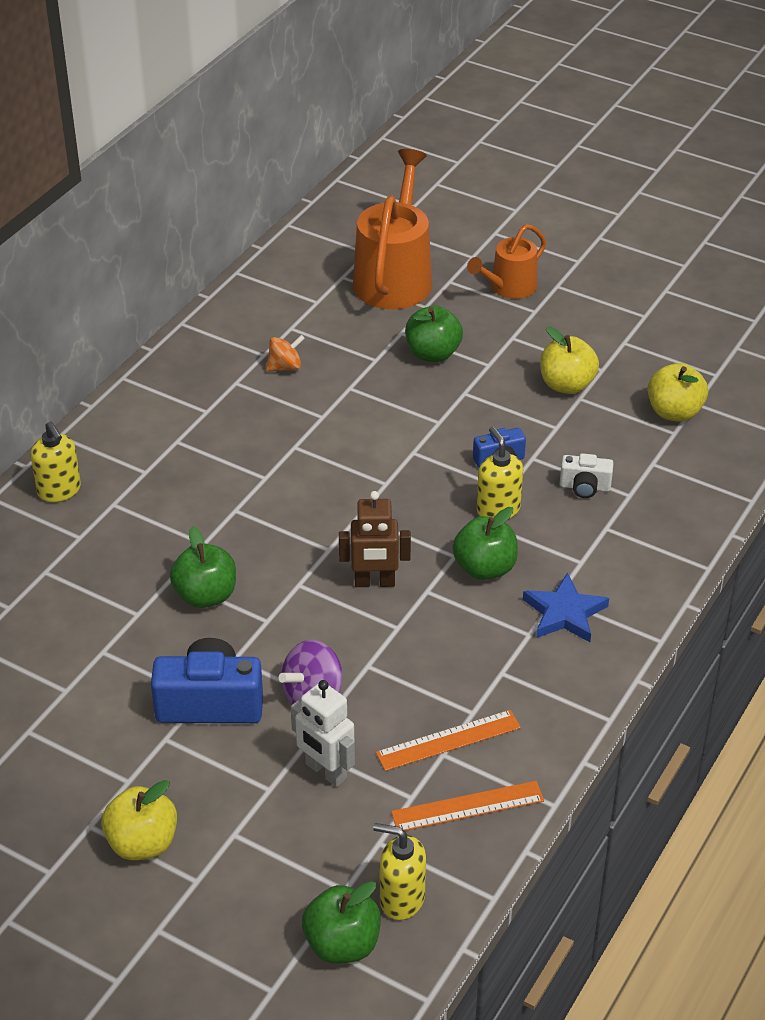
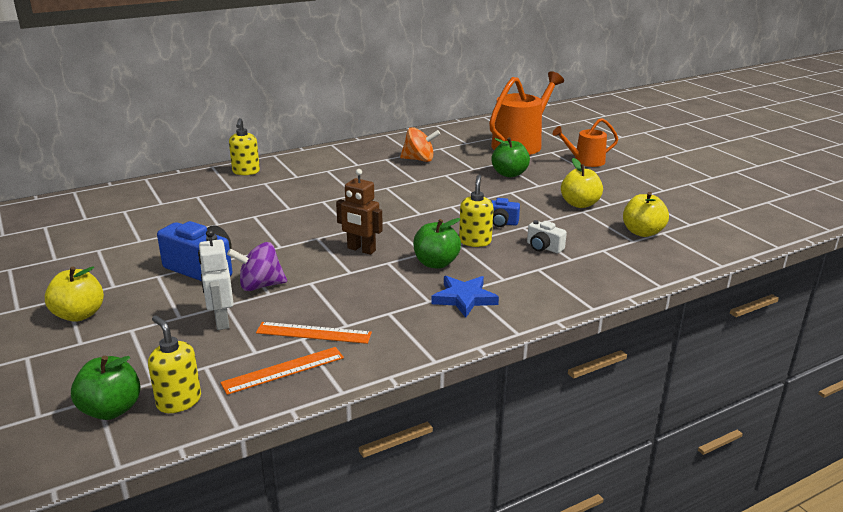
camera: 30 degrees right, 15 degrees down
green apple [170,526,236,608] -> none
orange spinning top [266,335,305,372] -> orange spinning top [400,127,440,162], size x1.50
orange ruler [391,781,544,831] -> orange ruler turned 45 degrees counterclockwise [220,347,344,395]

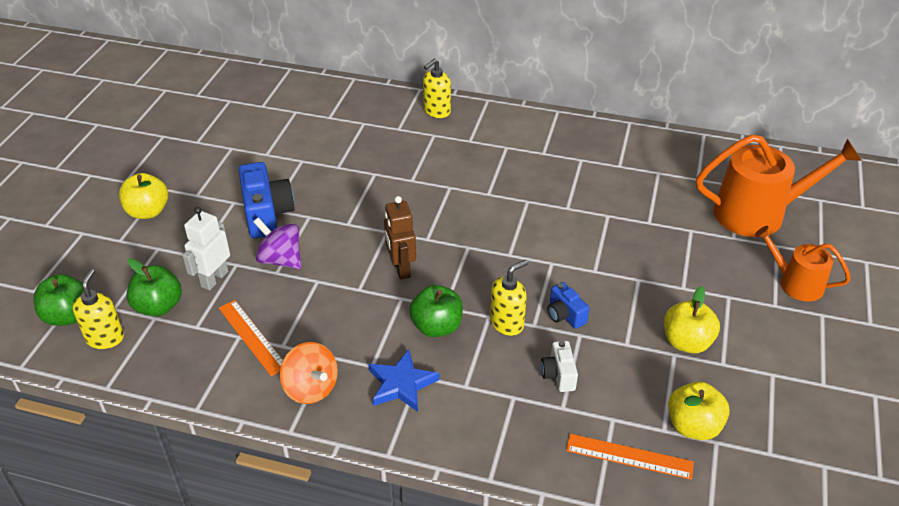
camera: 45 degrees right, 15 degrees up
orange ruler [220,347,344,395] -> orange ruler moved to [566,434,694,480]
orange spinning top [400,127,440,162] -> orange spinning top moved to [280,342,338,404]
green apple [491,137,530,177] -> green apple moved to [127,258,182,316]

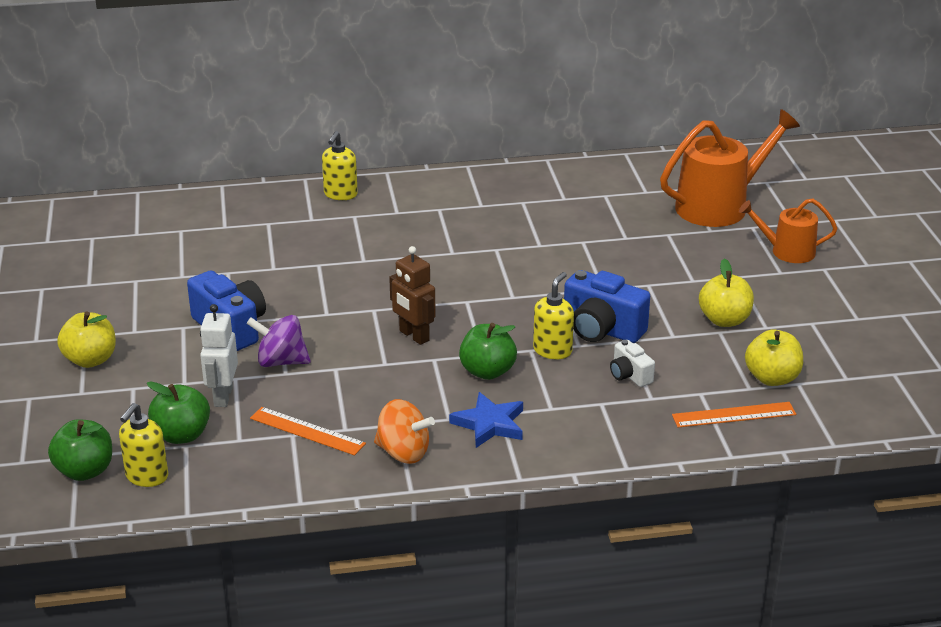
camera: 25 degrees left, 10 degrees down
yellow soap dispenser [73,269,124,349] -> yellow soap dispenser turned 135 degrees counterclockwise [119,403,168,487]
blue camera [547,282,589,329] -> blue camera [564,270,650,343], size x1.84

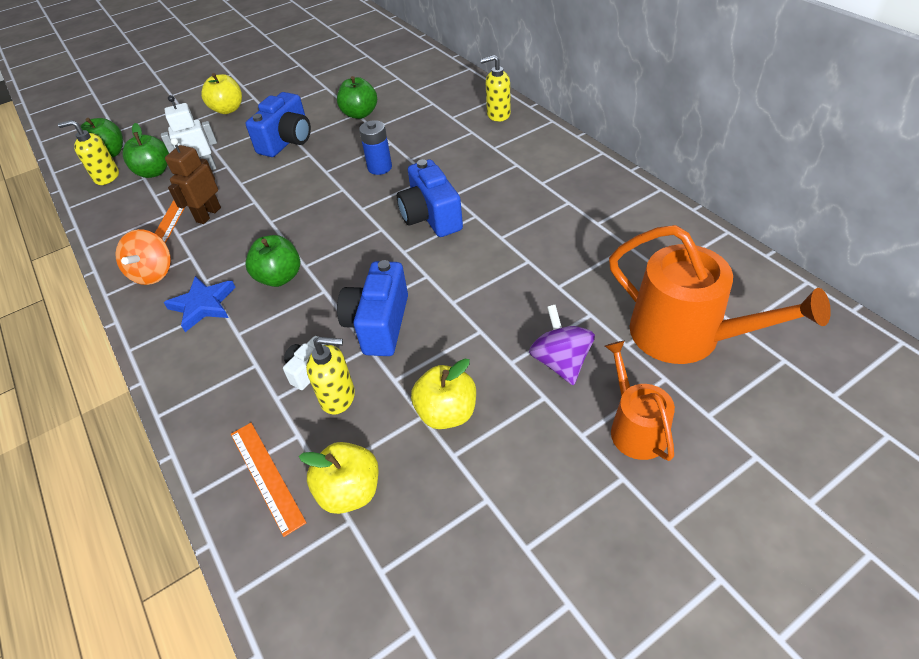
camera: 70 degrees right, 15 degrees up
purple spinning top [246,315,311,367] -> purple spinning top moved to [529,305,595,385]
brown robot [389,246,436,345] -> brown robot moved to [165,138,221,224]
yellow soap dispenser [533,272,574,359] -> yellow soap dispenser moved to [306,337,355,415]
none -> green apple [337,76,377,119]
none -> blue battery [359,120,392,175]
none -> blue camera [397,159,463,237]

